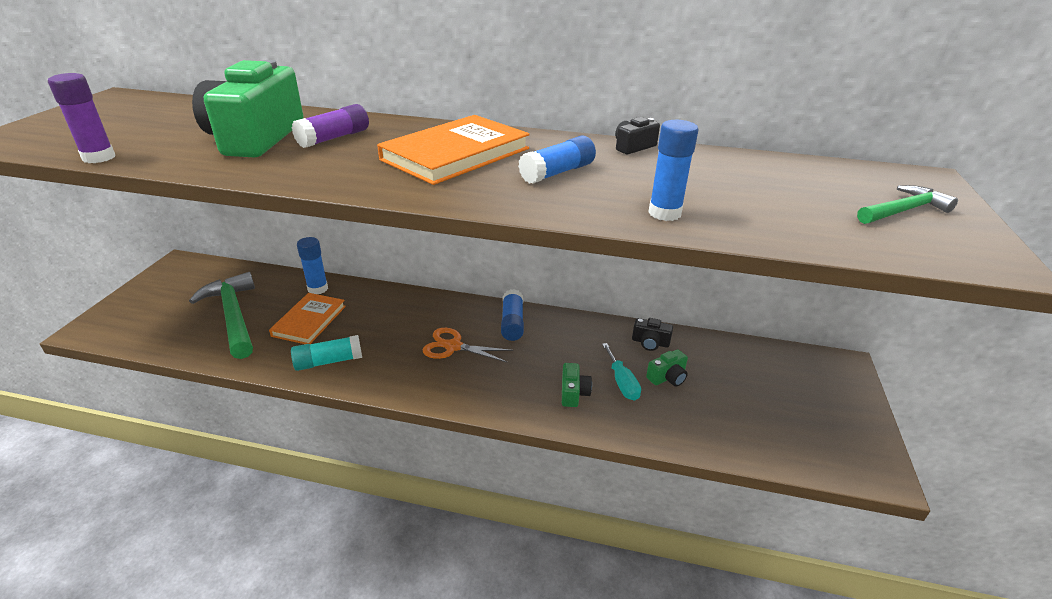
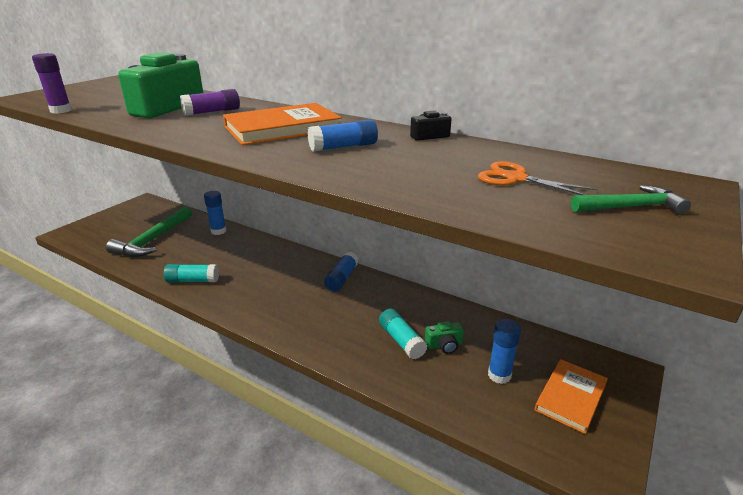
camera: 20 degrees right, 5 degrees down
green hammer [189,272,255,359] -> green hammer turned 150 degrees counterclockwise [106,206,192,257]
orange book [269,293,346,344] -> orange book moved to [535,359,608,434]
orange scissors [423,328,513,363] -> orange scissors moved to [478,161,597,195]
green camera [562,363,592,407] -> none
turquoise screwdriver [602,343,641,401] -> turquoise glue stick [379,309,427,359]
black camera [632,318,673,351] -> none
blue glue stick [648,120,698,221] -> blue glue stick moved to [488,319,521,384]

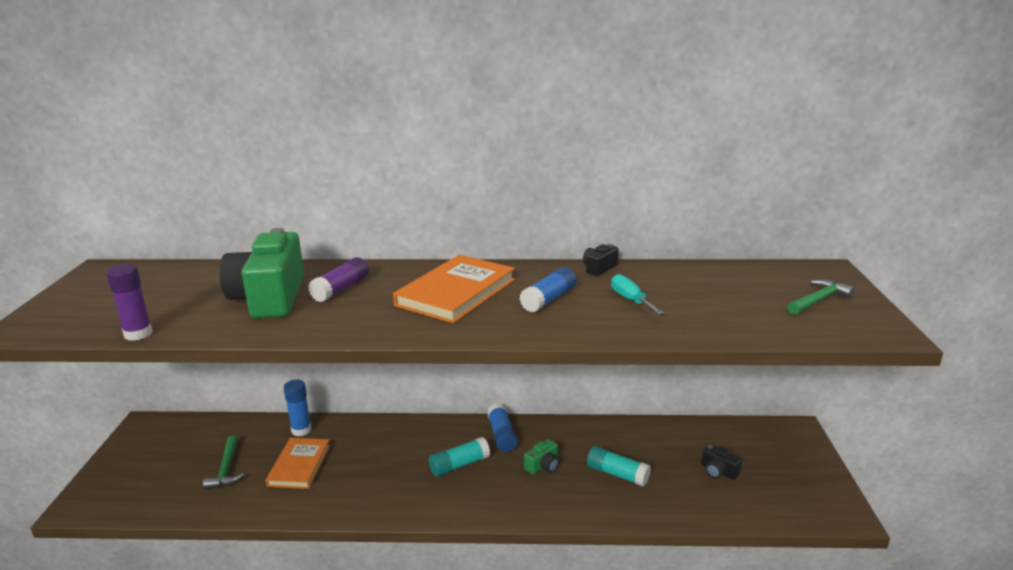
camera: 30 degrees left, 5 degrees down
green hammer [106,206,192,257] -> green hammer [203,436,244,490], size x0.57
turquoise glue stick [164,264,219,283] -> turquoise glue stick moved to [429,437,490,477]
green camera [425,321,464,354] -> green camera moved to [524,439,559,474]
orange scissors [478,161,597,195] -> none
blue glue stick [488,319,521,384] -> black camera [701,444,742,480]
orange book [535,359,608,434] -> orange book moved to [266,438,330,489]
none -> turquoise screwdriver [611,274,664,314]

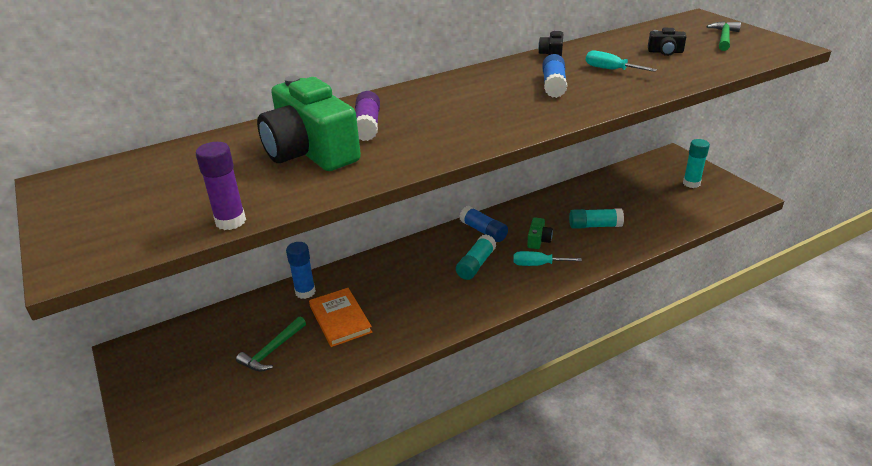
camera: 30 degrees left, 10 degrees up
green hammer [203,436,244,490] -> green hammer turned 75 degrees clockwise [236,317,306,372]
orange book [393,255,515,323] -> none
black camera [701,444,742,480] -> black camera moved to [648,28,686,56]
none -> turquoise screwdriver [514,251,582,266]
none -> turquoise glue stick [683,139,710,188]

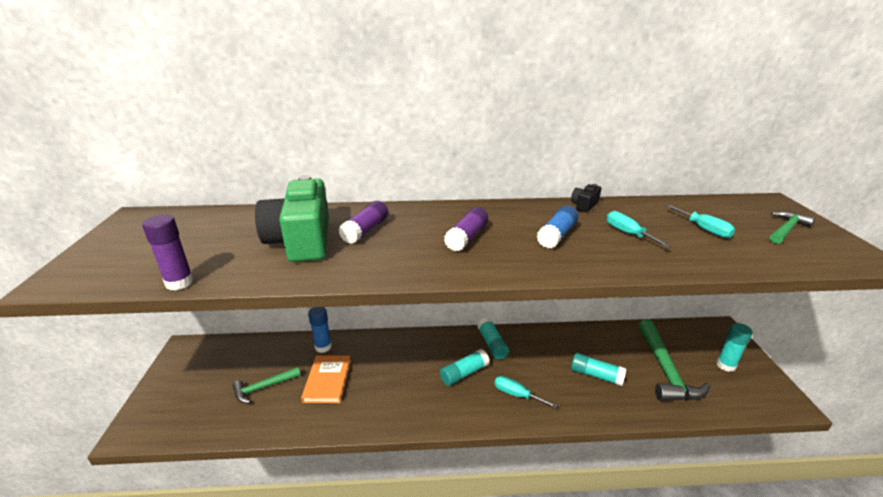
camera: 25 degrees right, 5 degrees down
blue glue stick [459,206,508,242] -> turquoise glue stick [477,318,509,360]
green camera [527,217,553,249] -> none
black camera [648,28,686,56] -> turquoise screwdriver [666,205,735,238]
none -> purple glue stick [444,207,488,251]
none -> green hammer [638,319,710,401]

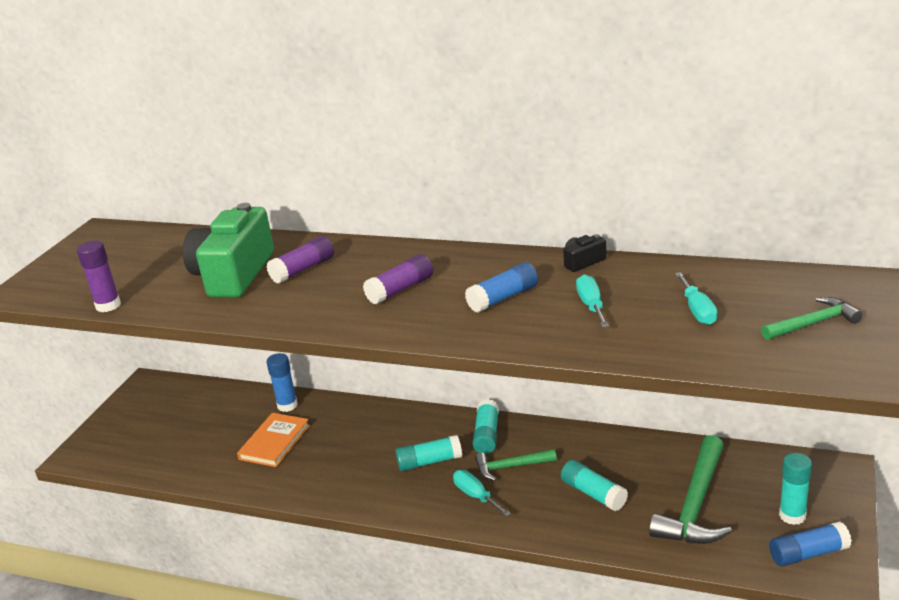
camera: 25 degrees right, 0 degrees up
green hammer [232,367,301,403] -> green hammer moved to [475,449,557,481]
none -> blue glue stick [769,521,852,567]

